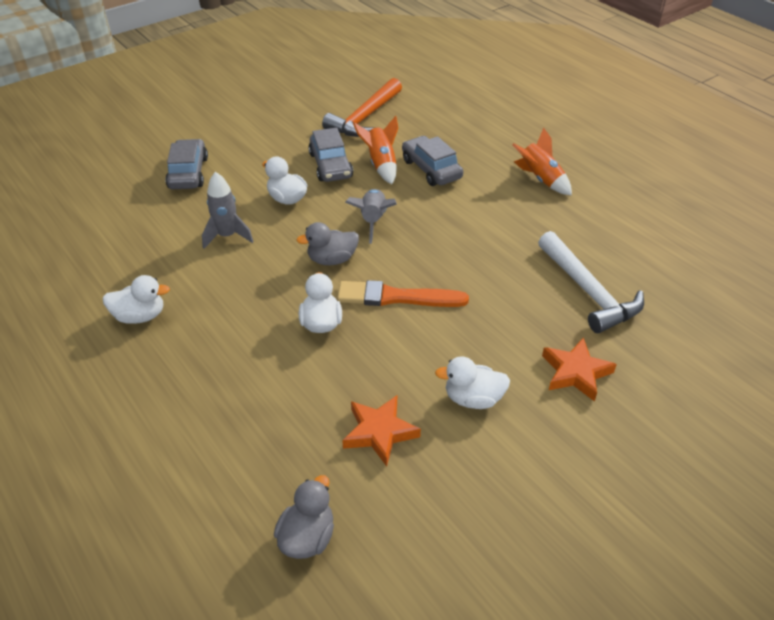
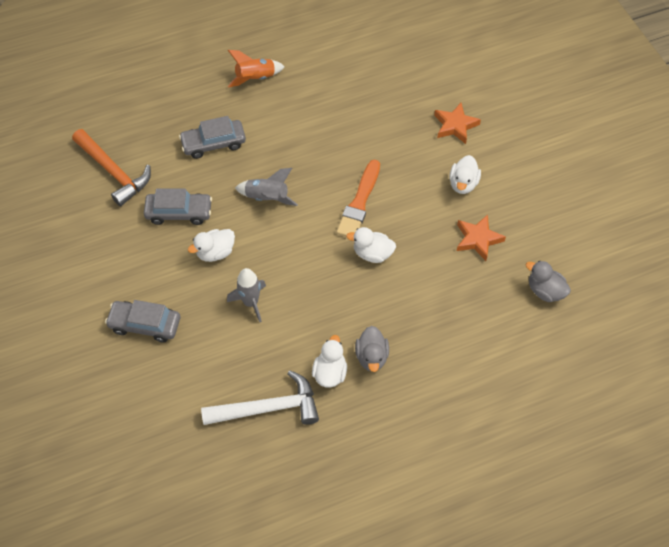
camera: 75 degrees left, 15 degrees up
grey duck [296,222,359,265] -> grey duck moved to [355,326,389,372]
orange rocket [353,116,398,184] -> none
white hammer [538,231,644,333] -> white hammer moved to [201,370,319,425]

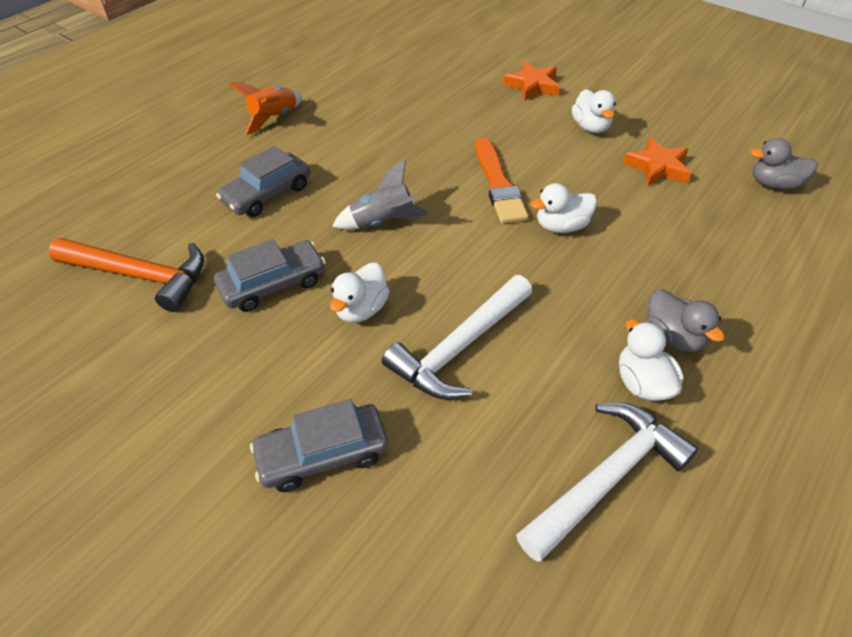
camera: 30 degrees left, 10 degrees down
grey rocket [227,268,266,322] -> white hammer [382,275,532,400]

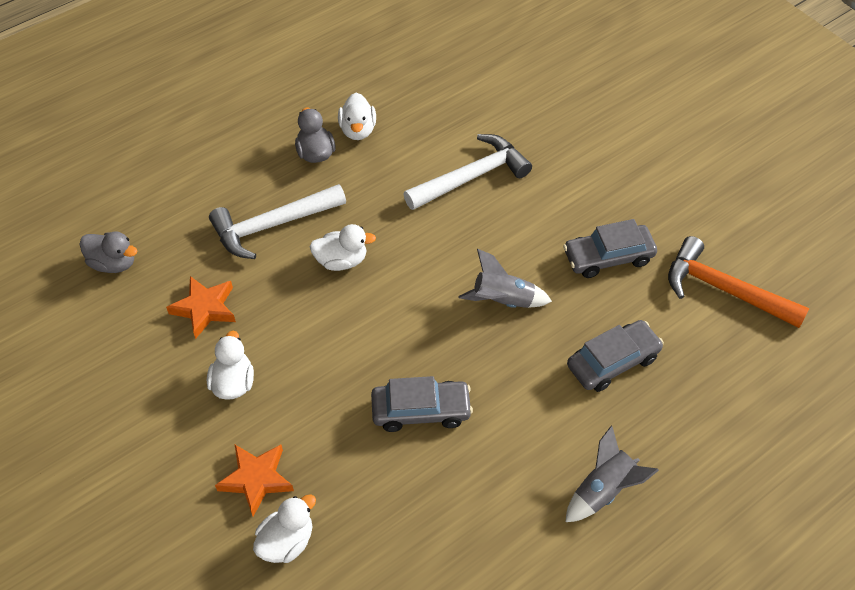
camera: 165 degrees left, 5 degrees up
orange rocket [229,82,302,135] -> grey rocket [565,425,659,522]
grey car [250,399,388,492] -> grey car moved to [371,376,473,432]
white duck [330,263,390,323] -> white duck moved to [253,494,316,563]
orange brush [475,137,528,223] -> none
white hammer [516,402,699,562] -> white hammer moved to [209,184,346,259]

